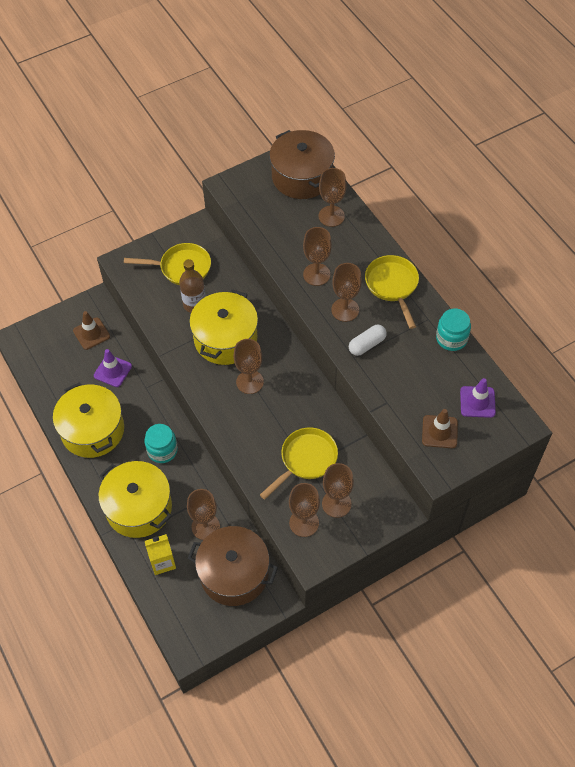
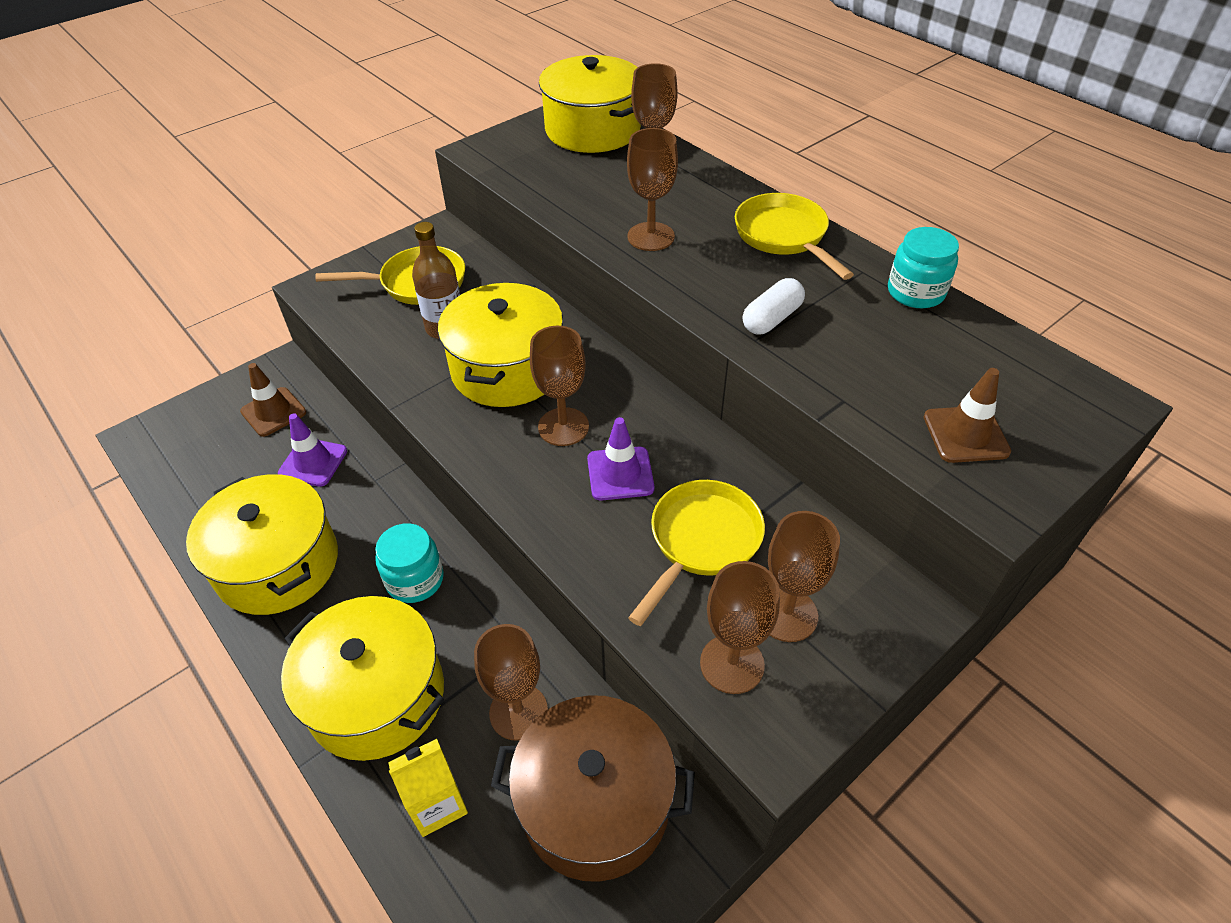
camera: 10 degrees left, 10 degrees down
brown pot [269,130,335,199] -> yellow pot [539,55,641,153]
brown goblet [331,263,362,322] -> none
purple traffic cone [460,378,496,418] -> purple traffic cone moved to [587,417,654,501]

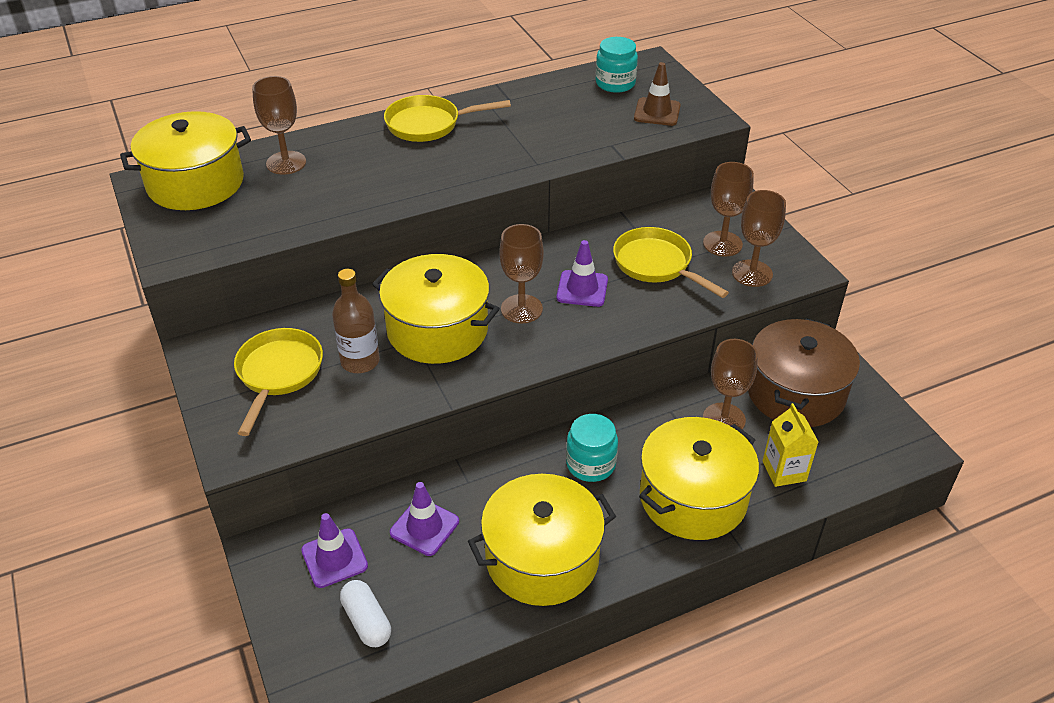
camera: 75 degrees left, 5 degrees down
brown traffic cone [240,363,306,437] -> purple traffic cone [301,513,368,588]
brown goblet [627,128,678,251] -> none
white capsule [743,278,805,335] -> white capsule moved to [340,580,391,647]
turquoise jar [888,227,959,308] -> turquoise jar moved to [596,37,638,93]

